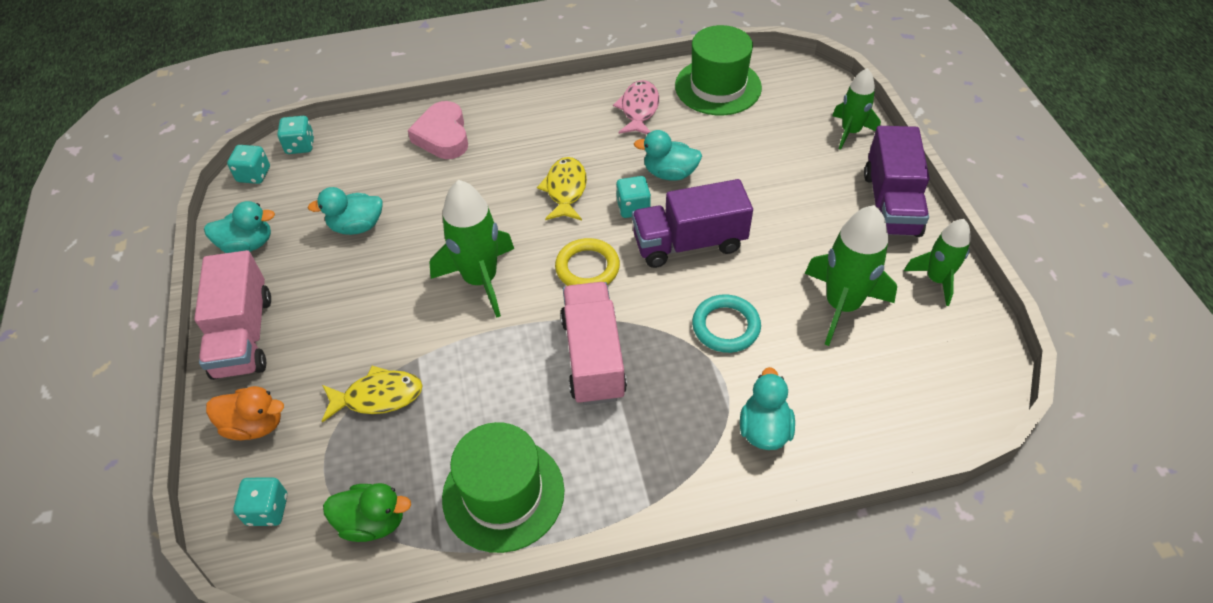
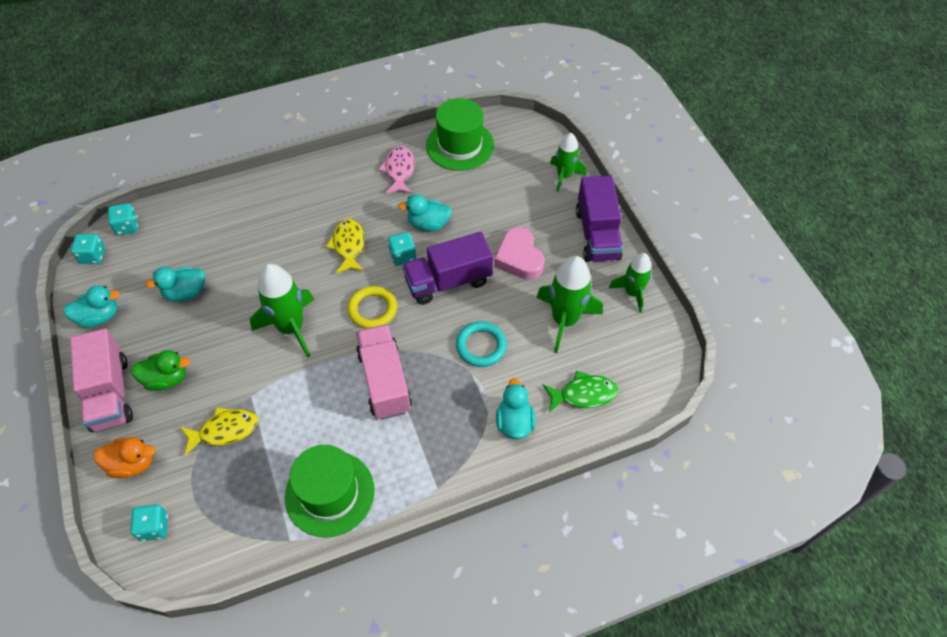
camera: 10 degrees left, 5 degrees up
green duck [323,483,411,542] -> green duck moved to [131,350,190,391]
pink heart [408,101,468,159] -> pink heart moved to [494,227,545,280]
none -> green fish [543,371,618,413]

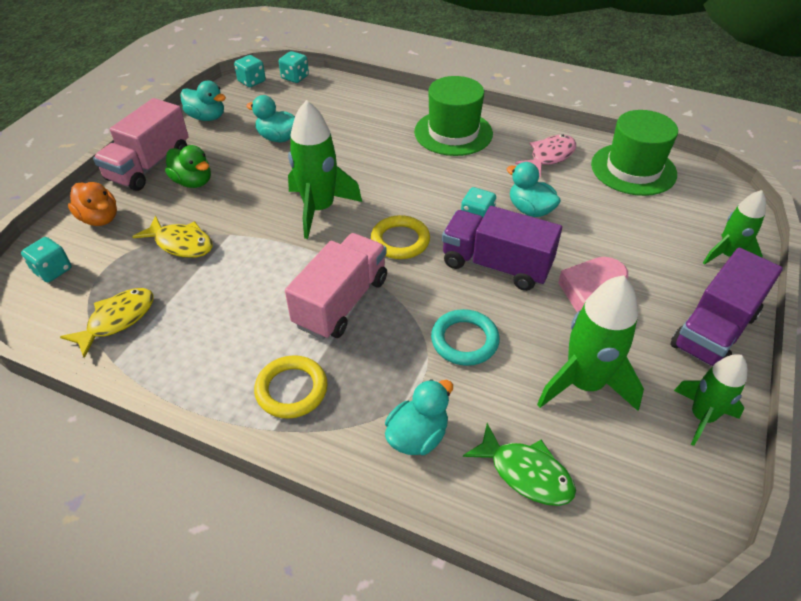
camera: 45 degrees right, 10 degrees down
green hat [285,445,375,538] -> green hat moved to [414,76,493,156]
yellow fish [326,219,364,274] -> yellow fish moved to [60,288,154,358]
none -> yellow ring [254,355,327,419]

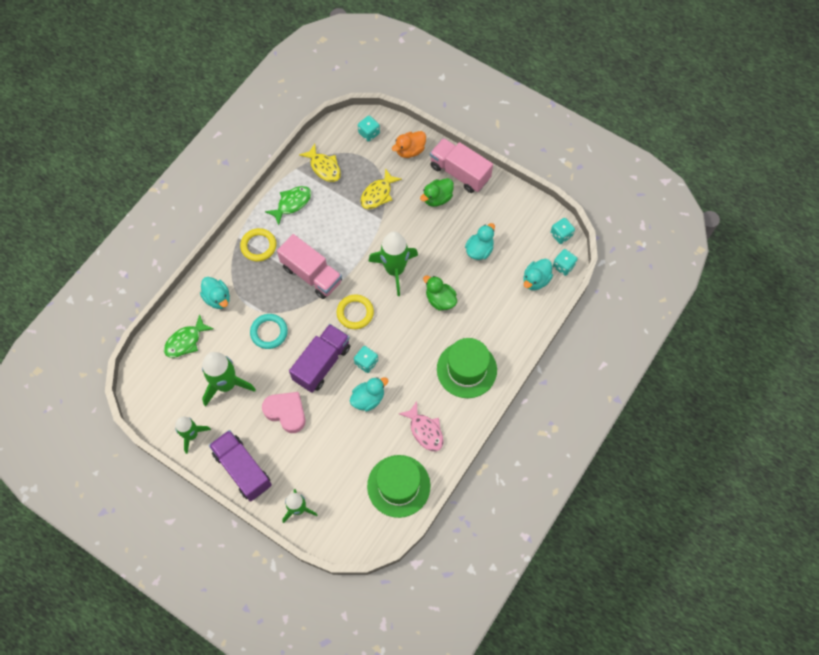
camera: 100 degrees right, 20 degrees up
turquoise duck [180,81,226,121] -> turquoise duck moved to [523,259,553,290]
none -> green fish [265,186,311,225]
none -> green duck [423,276,457,311]

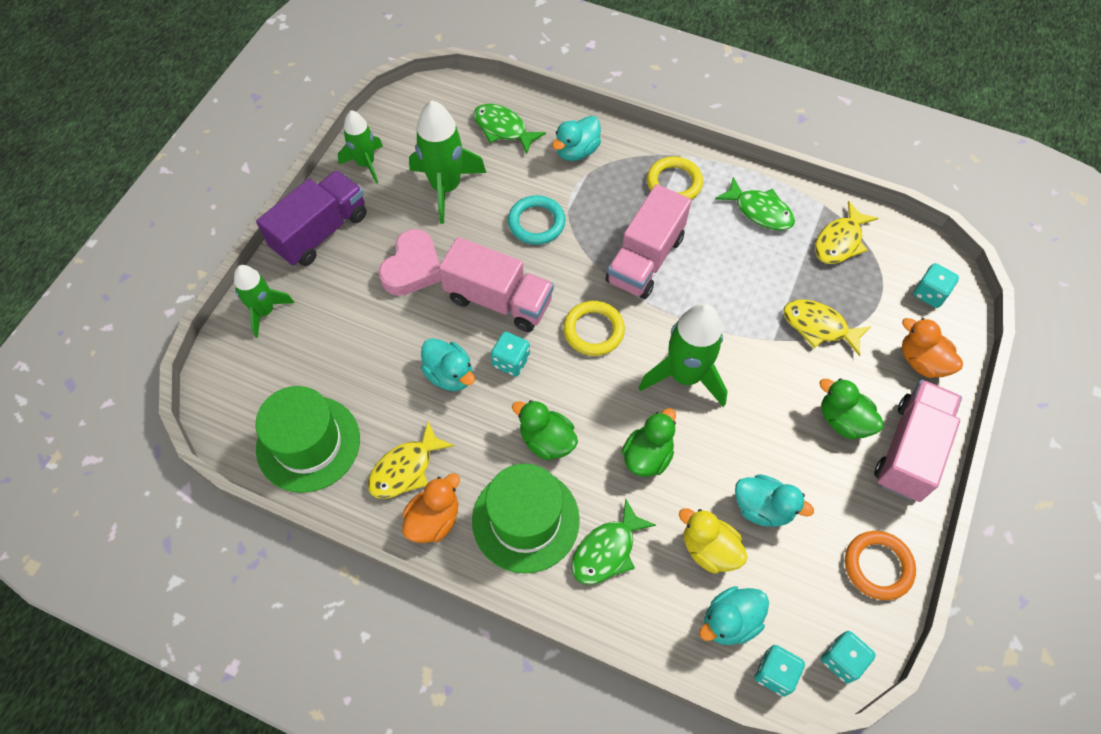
camera: 80 degrees right, 5 degrees down
purple truck [289,324,350,393] -> pink truck [439,237,554,332]
pink fish [399,401,444,451] -> yellow fish [368,421,454,499]
turquoise duck [523,259,553,290] -> turquoise duck turned 60 degrees counterclockwise [699,586,769,645]
none -> orange duck [402,473,460,543]
none -> green duck [512,400,578,460]
none -> green fish [571,499,656,585]
none -> yellow duck [679,508,747,574]
none -> orange ring [845,531,916,600]

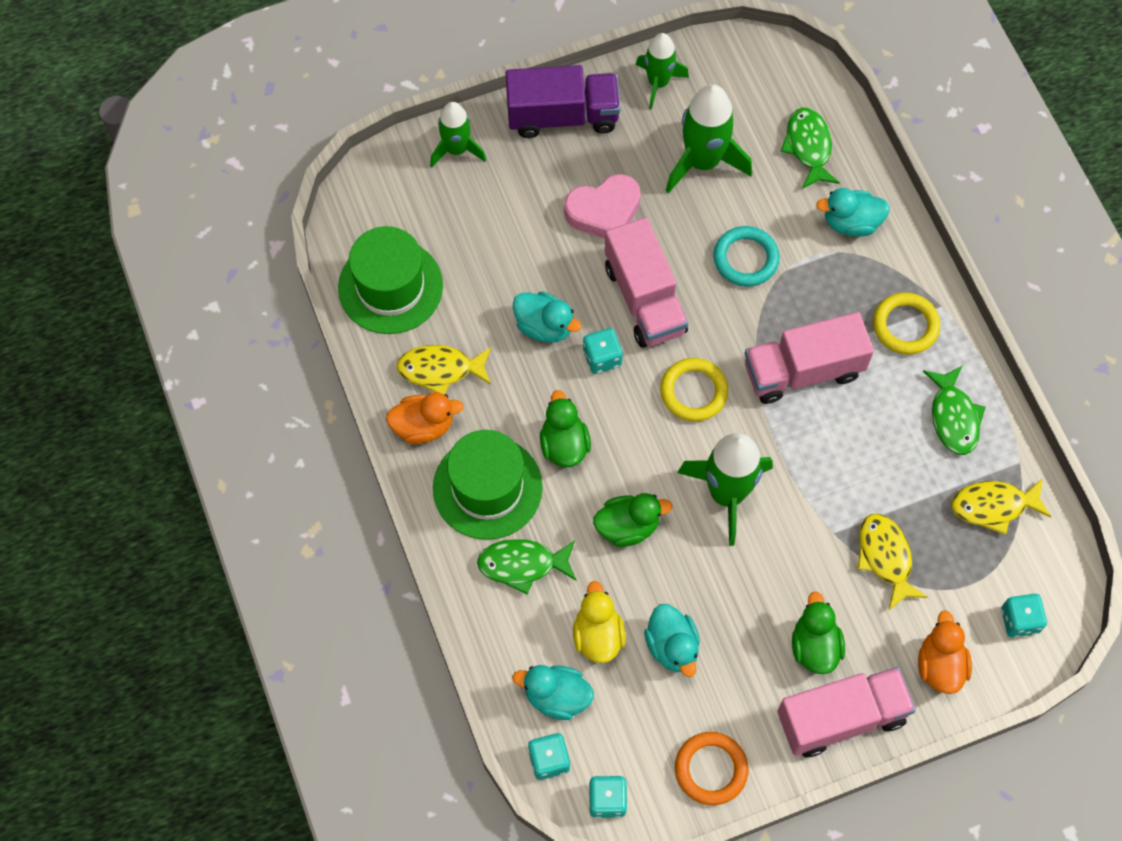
camera: 45 degrees right, 5 degrees up
turquoise duck [421,338,475,391] -> turquoise duck turned 60 degrees counterclockwise [513,292,582,343]

